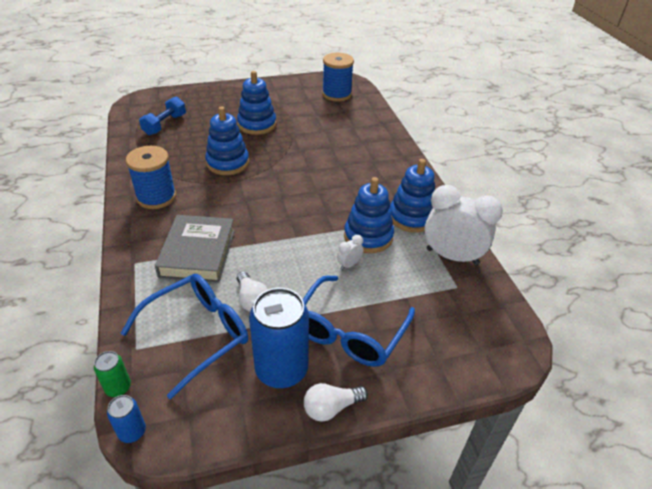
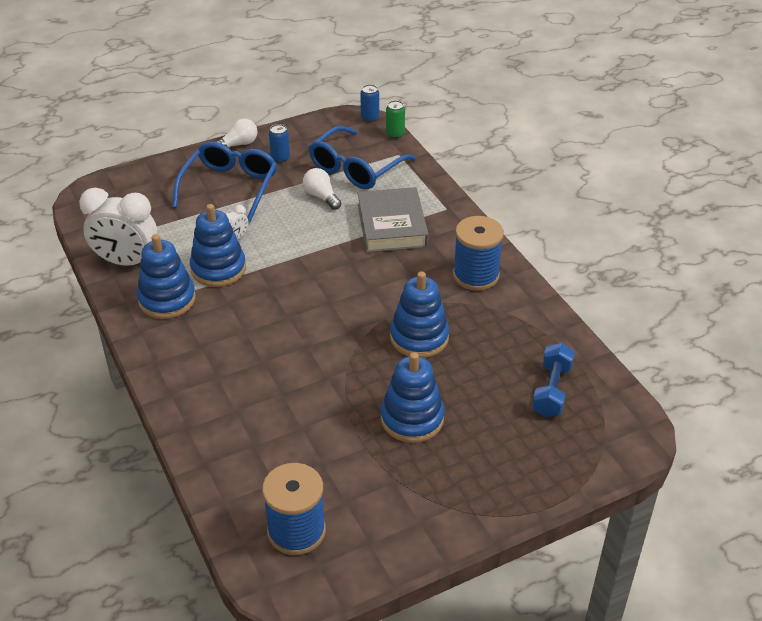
camera: 170 degrees right, 0 degrees up
blue can [249,288,309,388] -> blue can [269,124,290,163], size x0.47

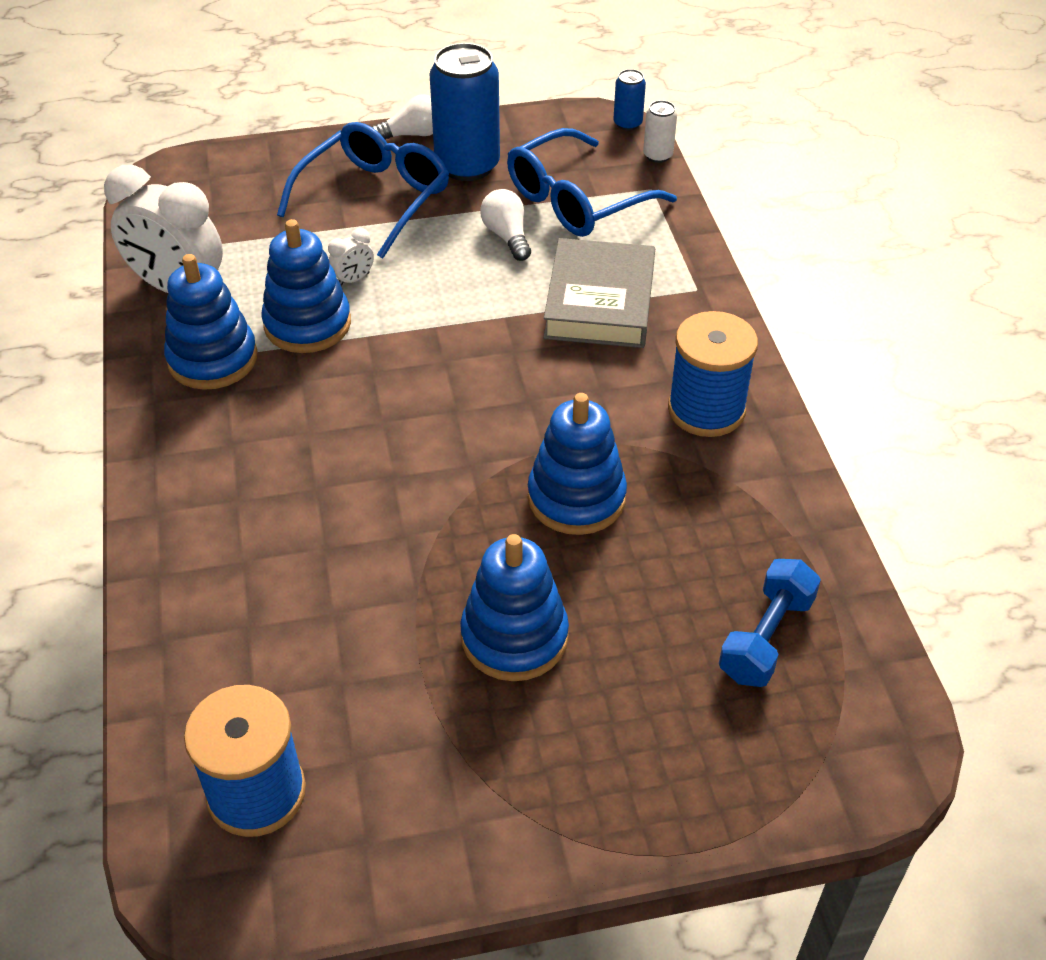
camera: 15 degrees right, 5 degrees up
blue can [269,124,290,163] -> blue can [430,43,500,181], size x2.15
green can [386,100,405,139] -> white can [643,100,677,163]

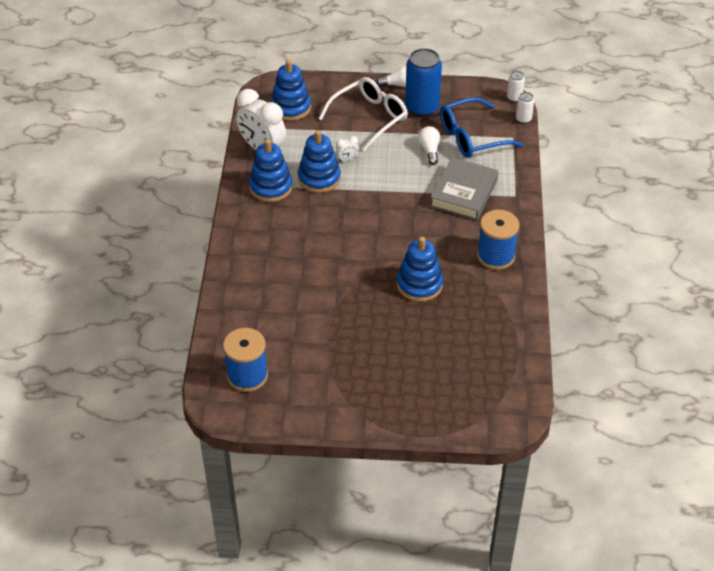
camera: 15 degrees right, 0 degrees up
blue glasses [277,122,449,259] -> white glasses [319,77,408,151]
blue stacking toy [460,534,569,681] -> blue stacking toy moved to [270,60,311,121]
blue can [613,69,646,130] -> white can [507,71,525,102]
blue dumbbell [719,559,821,687] -> none

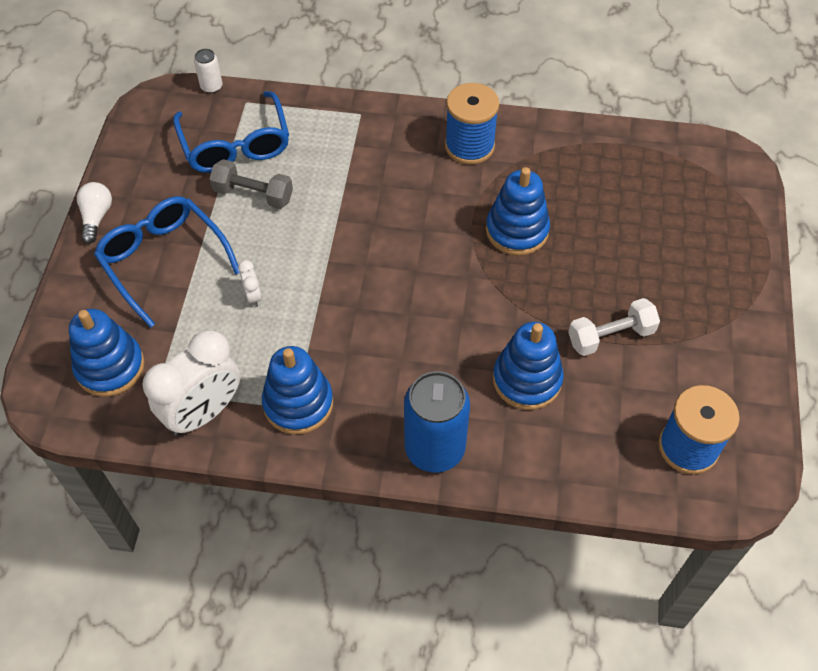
camera: 85 degrees left, 10 degrees up
blue stacking toy [298,130,341,193] -> blue stacking toy moved to [493,322,564,410]
white glasses [319,77,408,151] -> blue glasses [94,196,240,328]
blue can [405,48,442,117] -> blue can moved to [404,371,470,473]
white light bulb [418,126,441,165] -> grey dumbbell [210,159,293,209]
grey book [430,157,499,221] -> none
white can [507,71,525,102] -> none
none -> white dumbbell [568,298,660,356]

